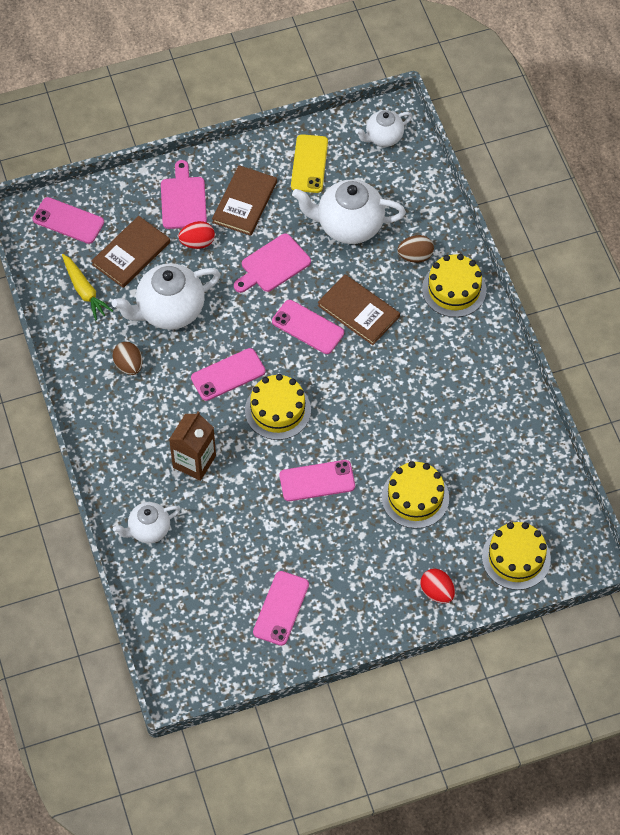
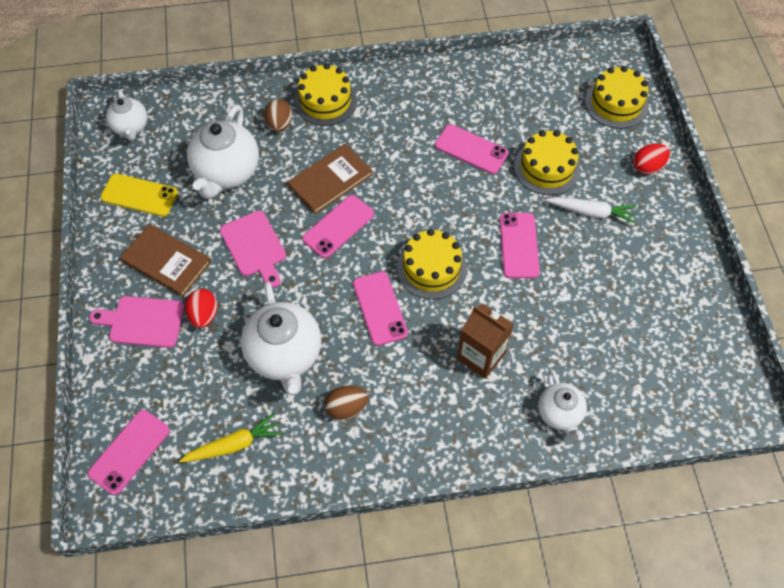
camera: 80 degrees left, 0 degrees up
brown book [91,216,170,288] -> none
pink phone [253,571,309,646] -> pink phone moved to [435,124,509,174]
none -> white carrot [546,197,637,224]

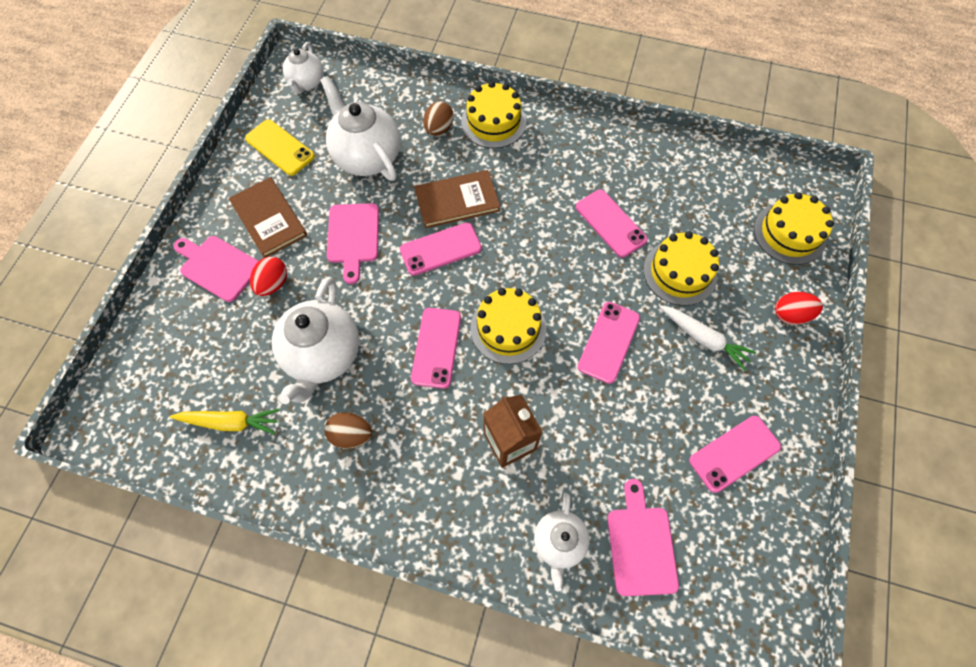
camera: 25 degrees right, 5 degrees up
pink phone [88,410,170,495] -> pink phone moved to [689,416,781,493]
white teapot [187,105,259,199] -> white teapot turned 105 degrees clockwise [320,76,400,181]
none -> pink cutting board [607,479,679,596]

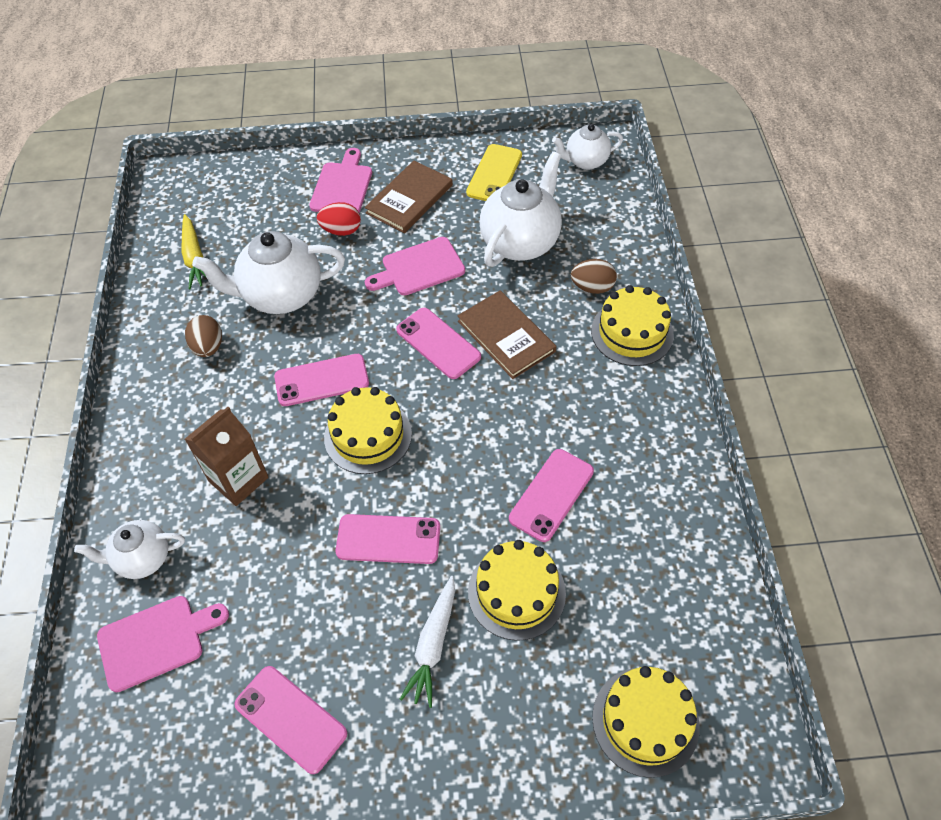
camera: 70 degrees right, 10 degrees down
red egg [775,292,823,325] -> none

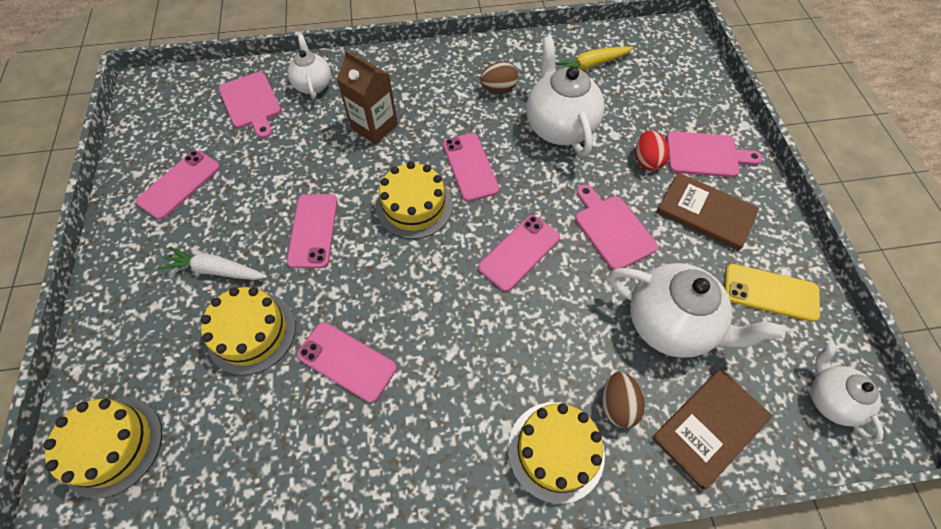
camera: 85 degrees right, 5 degrees up
brown book [458,290,556,379] -> brown book moved to [651,369,772,490]

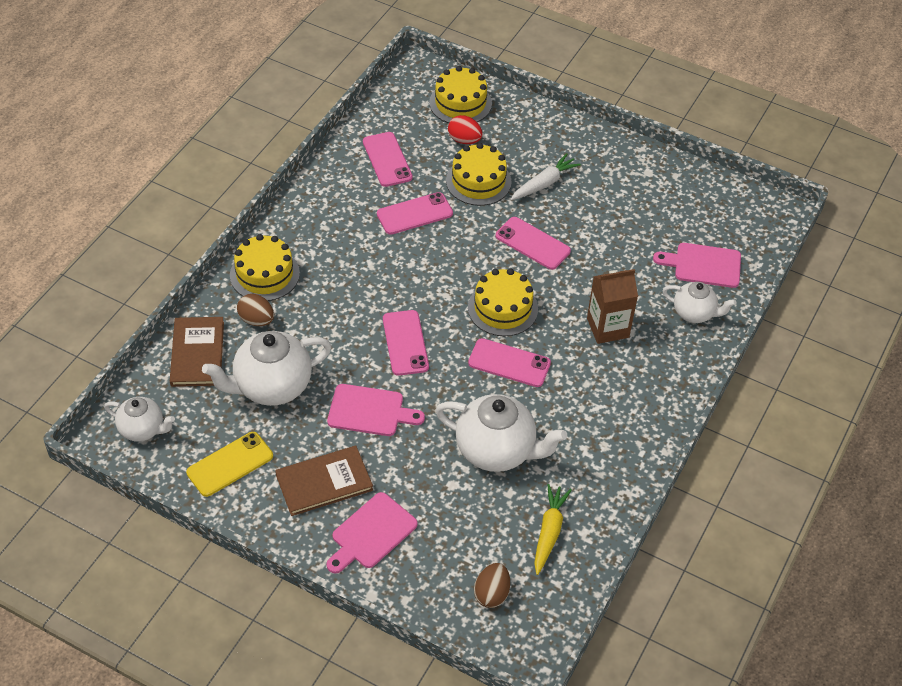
camera: 125 degrees right, 10 degrees down
pink phone [136,150,220,220] -> pink phone moved to [363,132,413,187]
brown egg [480,62,518,93] -> brown egg moved to [474,563,510,608]
red egg [636,130,670,171] -> red egg moved to [448,115,482,144]

